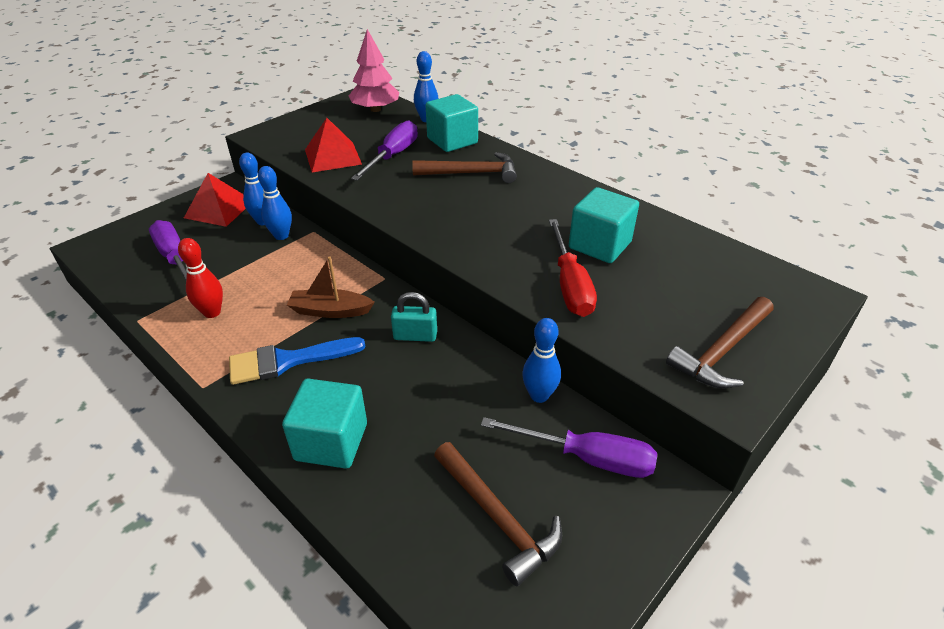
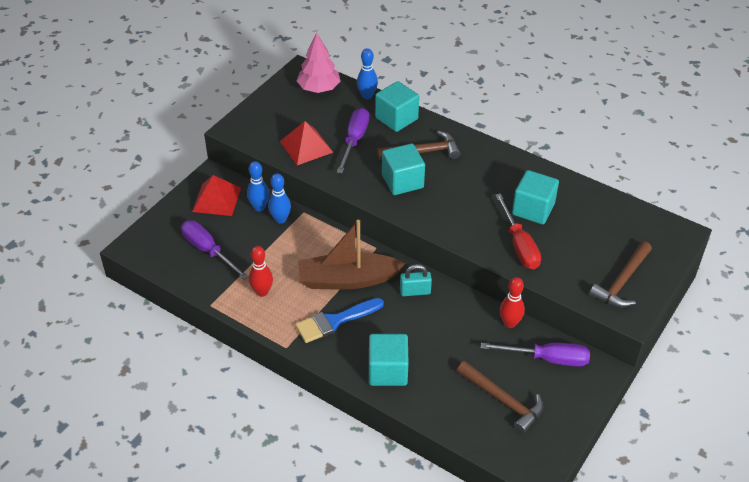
camera: 10 degrees left, 5 degrees up
brown boat [287,257,375,318] -> brown boat [298,220,406,290], size x1.70
blue bowling pin [522,318,561,403] -> red bowling pin [500,277,525,328]
none -> turquoise cube [382,143,425,195]

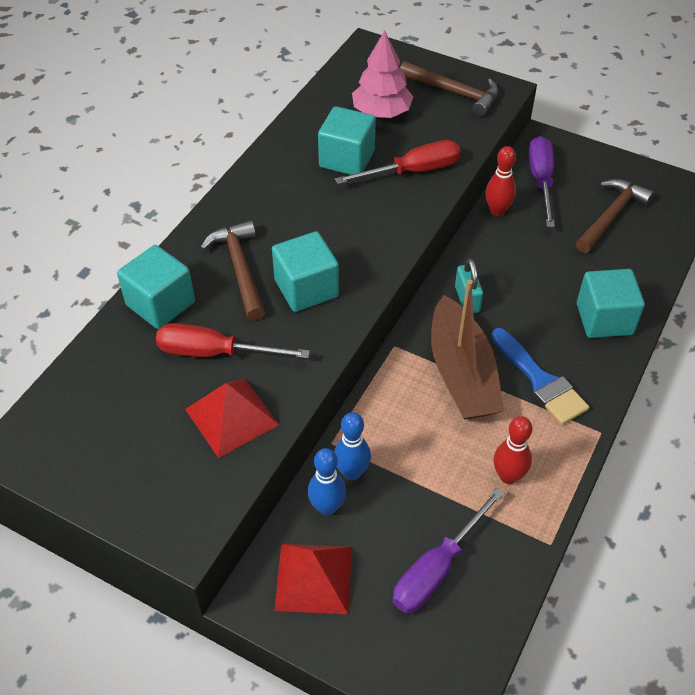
camera: 95 degrees left, 5 degrees up
pink tree [297,33,341,93] -> pink tree moved to [352,30,413,118]
purple screwdriver [337,108,369,173] -> red screwdriver [156,323,310,359]
blue bowling pin [357,48,378,99] -> none

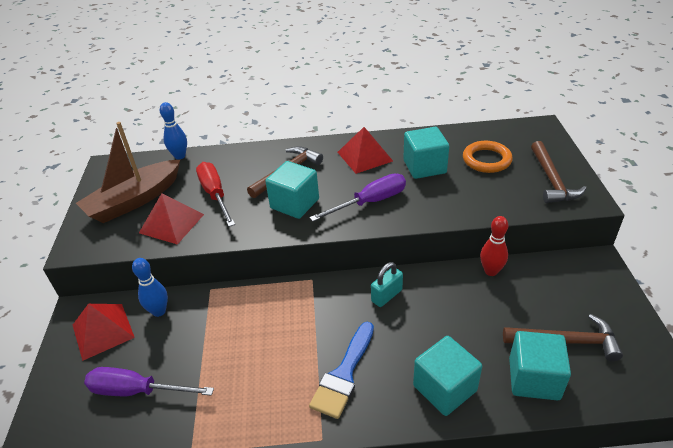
camera: 60 degrees right, 10 degrees down
turquoise cube [117,245,195,329] -> turquoise cube moved to [509,331,571,401]
blue bowling pin [334,412,371,480] -> blue bowling pin moved to [160,102,187,160]
red screwdriver [335,140,461,184] -> none
pink tree [352,30,413,118] -> orange ring [463,141,513,173]
brown boat [431,280,504,420] -> brown boat moved to [76,122,180,223]
red bowling pin [494,416,532,484] -> none
purple screwdriver [529,136,555,227] -> purple screwdriver moved to [309,173,406,221]
none -> red pyramid [338,127,393,174]

